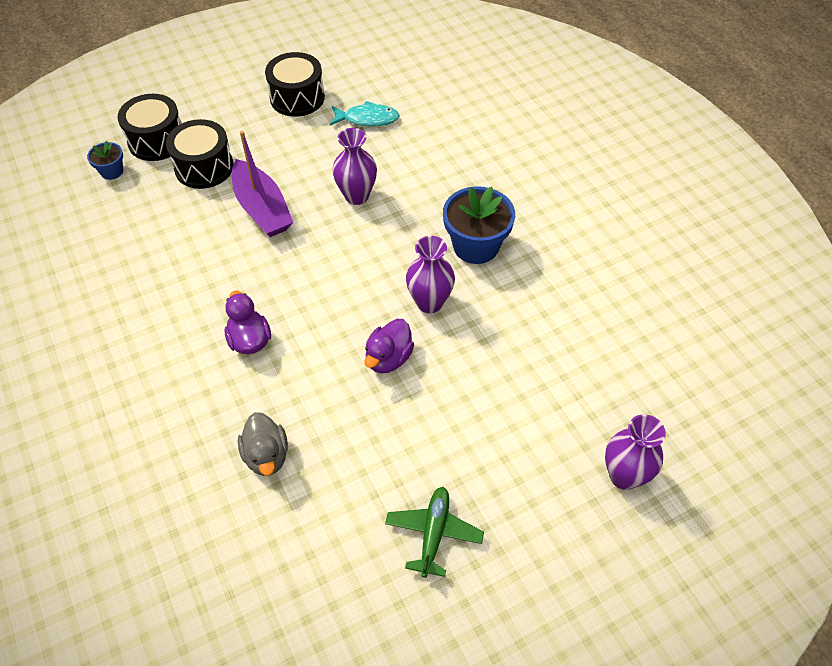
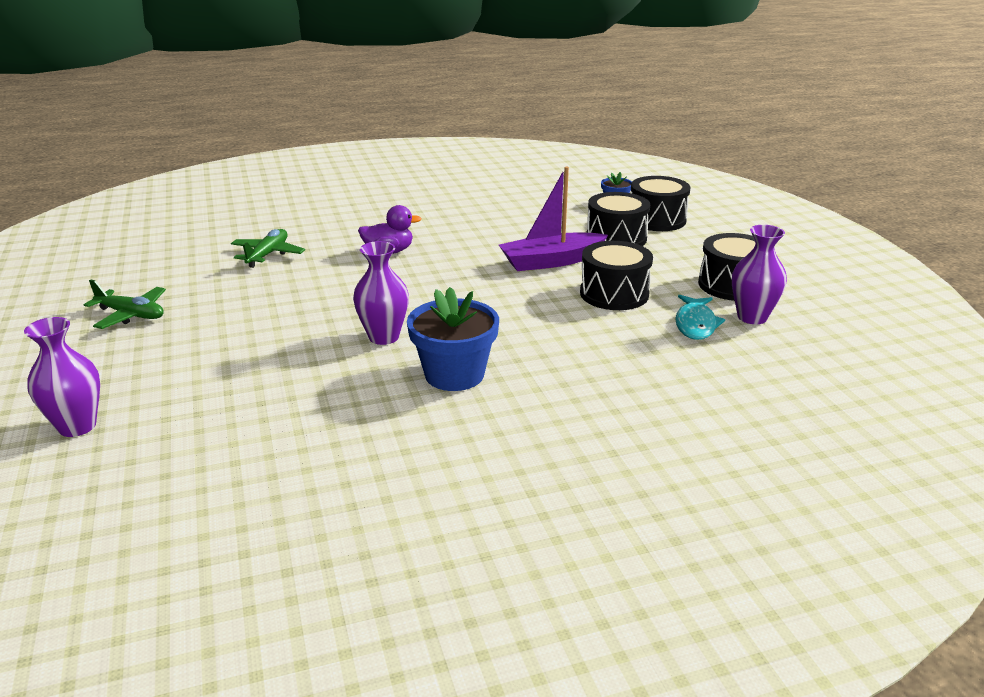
camera: 100 degrees right, 25 degrees down
grey duck [238,412,288,476] -> green plane [231,229,305,268]
purple vase [332,128,377,205] -> purple vase moved to [732,225,787,324]
purple duck [364,319,414,373] -> none
none -> black drum [580,241,653,310]

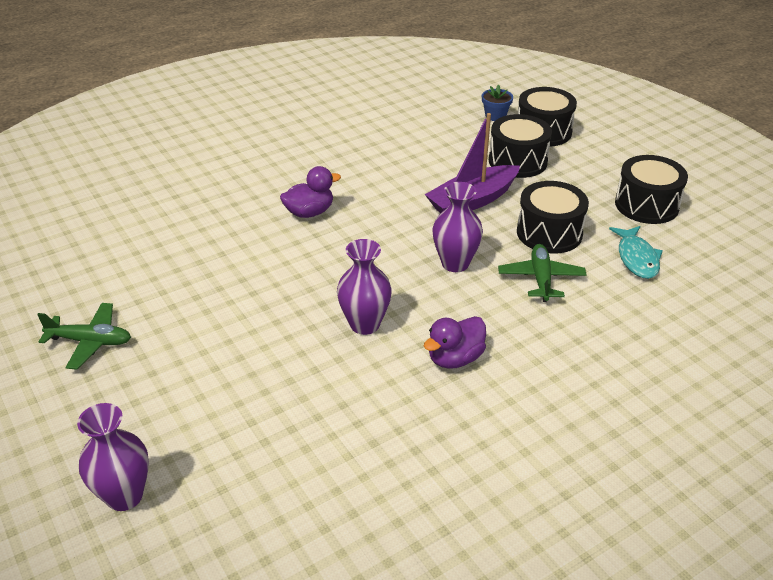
camera: 15 degrees left, 10 degrees up
green plane [231,229,305,268] -> green plane moved to [498,244,587,302]
blue flower pot [407,287,499,391] -> purple duck [424,316,486,369]
purple vase [732,225,787,324] -> purple vase moved to [432,182,483,272]

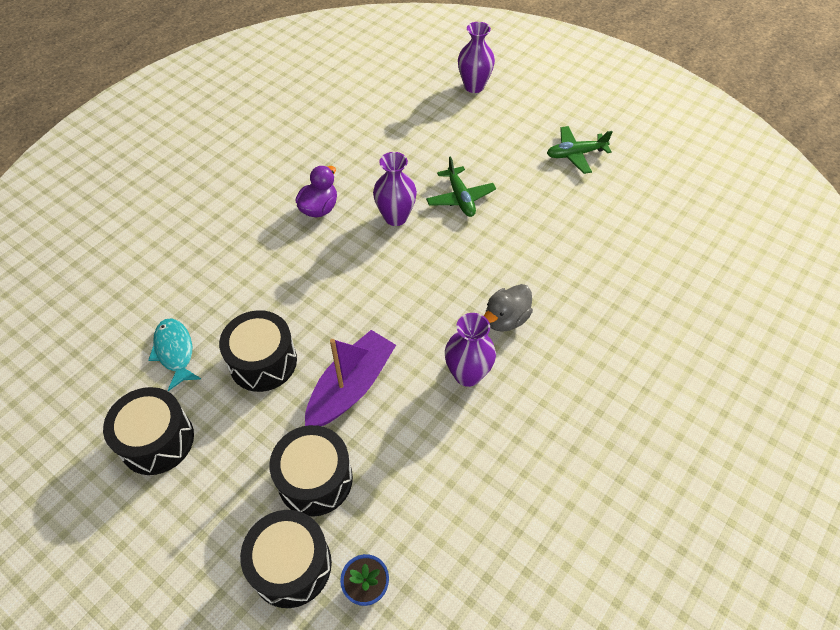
camera: 160 degrees right, 15 degrees up
purple duck [280,166,341,218] -> grey duck [484,284,533,332]
purple vase [432,182,483,272] -> purple vase moved to [445,313,496,387]
green plane [498,244,587,302] -> green plane moved to [426,156,496,217]

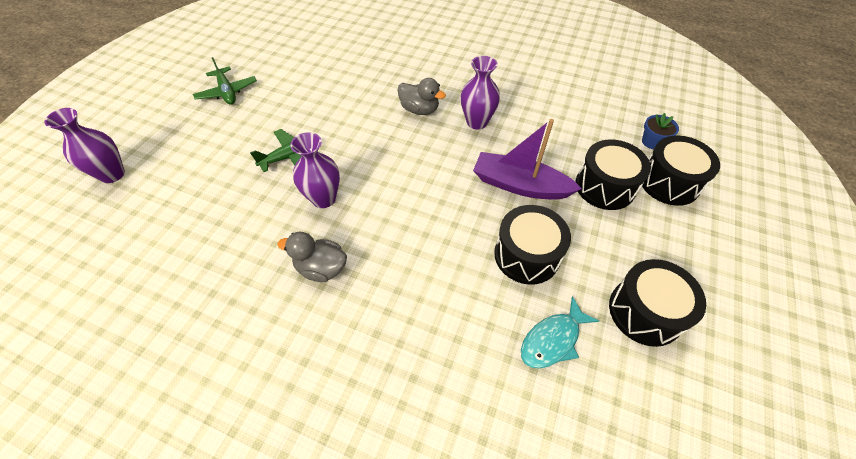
camera: 105 degrees left, 0 degrees up
purple duck [296,166,337,217] -> grey duck [277,232,347,282]

